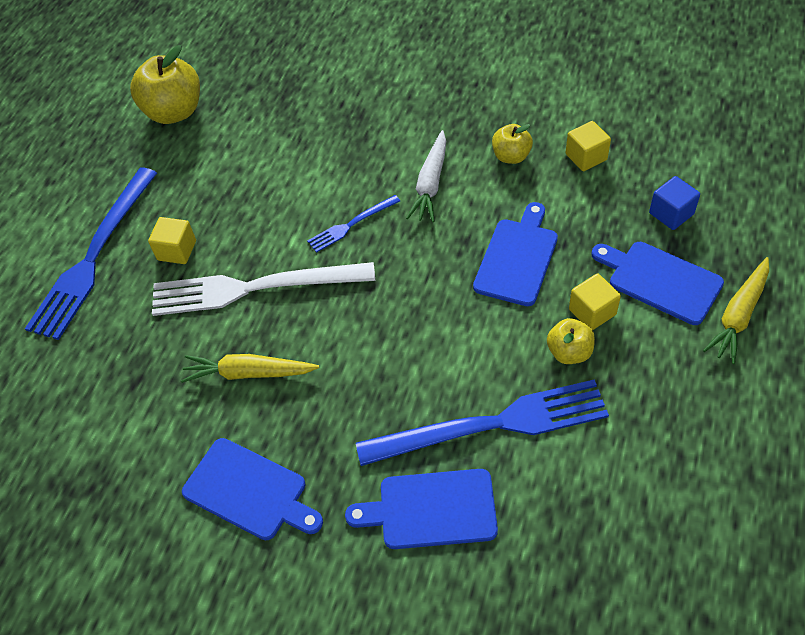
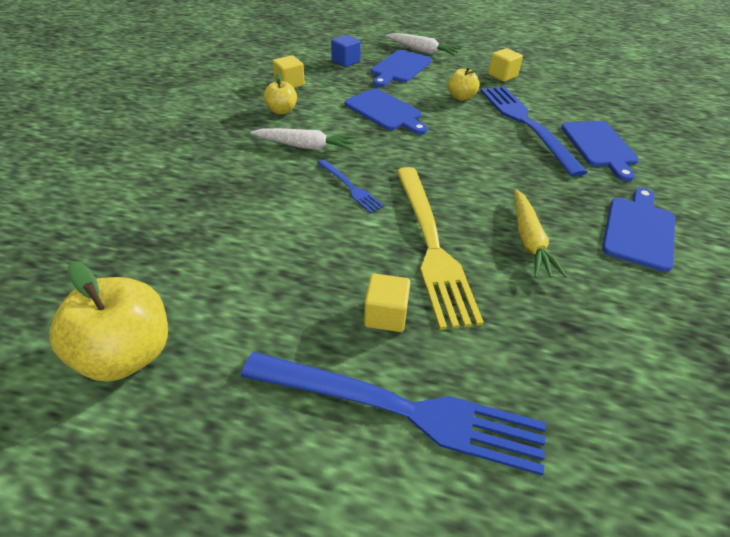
camera: 100 degrees left, 10 degrees down
white fork [152,262,375,316] -> yellow fork [396,167,484,330]
blue cutting board [473,202,558,306] -> blue cutting board turned 150 degrees counterclockwise [345,89,428,134]
yellow cube [569,274,621,330] -> yellow cube moved to [488,48,523,82]
yellow carrot [703,257,769,364] -> white carrot [386,33,461,55]

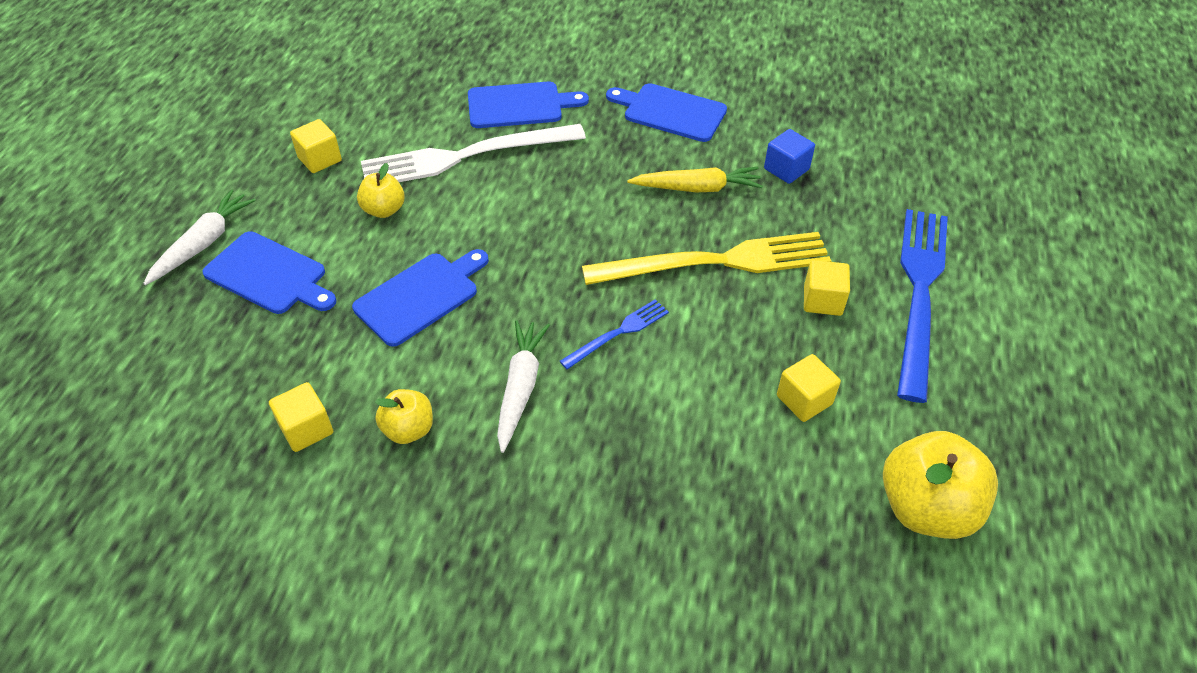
camera: 90 degrees left, 5 degrees up
blue cube [331,35,361,67] -> blue cube moved to [764,129,815,184]
blue fork [480,86,588,177] -> white fork [361,124,586,182]
none -> yellow cube [777,354,841,422]

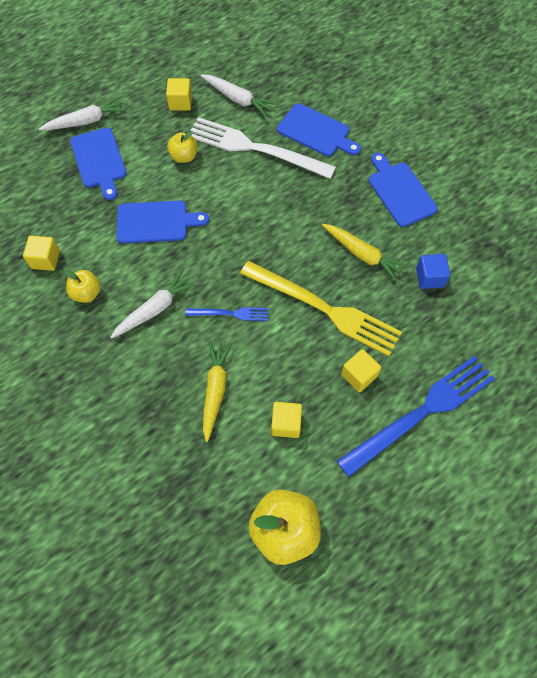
camera: 40 degrees right, 15 degrees up
none -> white carrot [200,75,276,116]
none -> yellow carrot [203,341,233,442]

